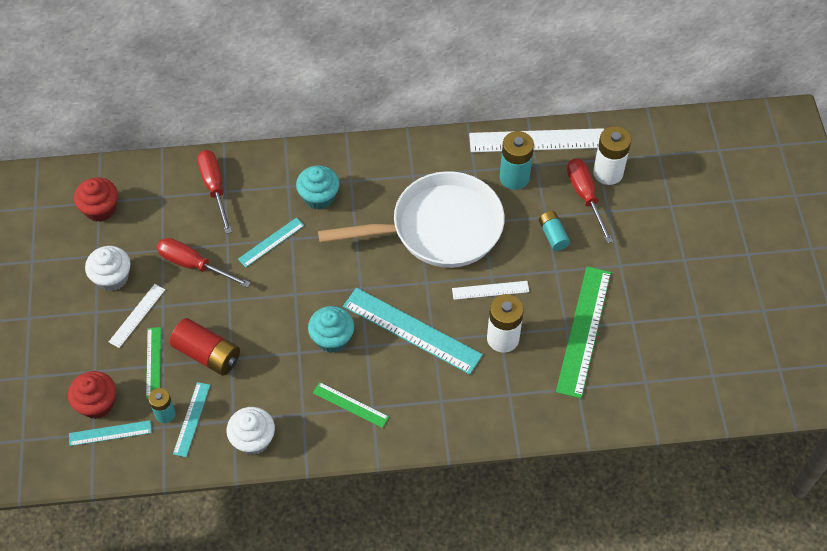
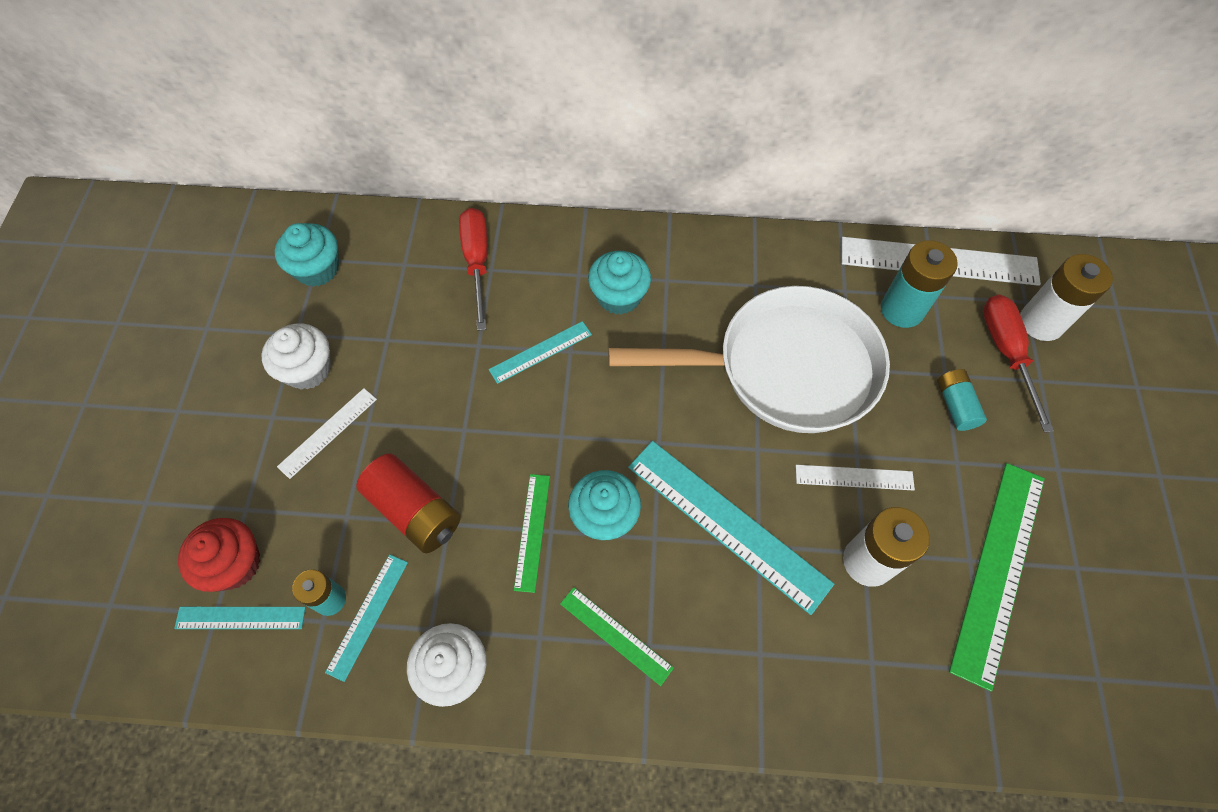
camera: 10 degrees right, 5 degrees up
red cupcake [74,177,118,222] -> turquoise cupcake [275,223,339,287]
green ruler [146,327,161,399] -> green ruler moved to [514,474,550,593]
red screwdriver [157,238,251,288] -> none

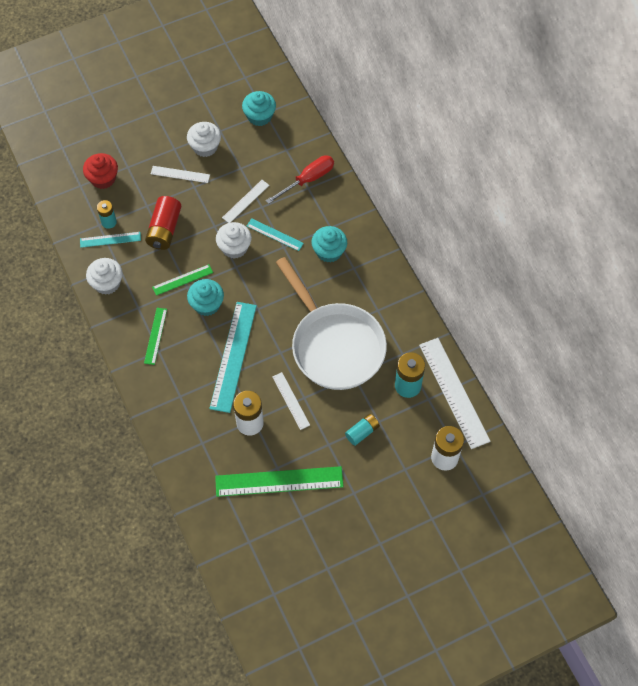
camera: 60 degrees right, 0 degrees up
turquoise ruler [174,607,306,629] -> none
red screwdriver [983,295,1054,433] -> none
none -> white cupcake [216,222,252,259]
none -> white ruler [222,180,269,223]

